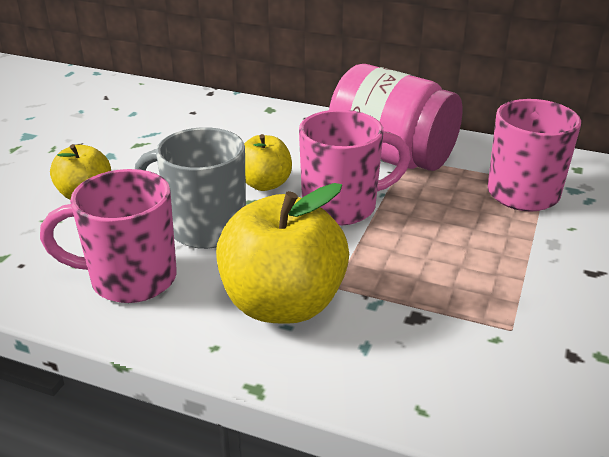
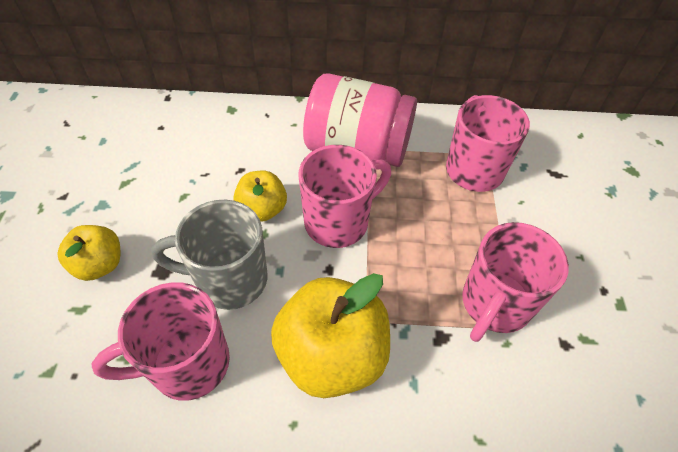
camera: 20 degrees left, 20 degrees up
none -> pink mug [462,222,569,342]

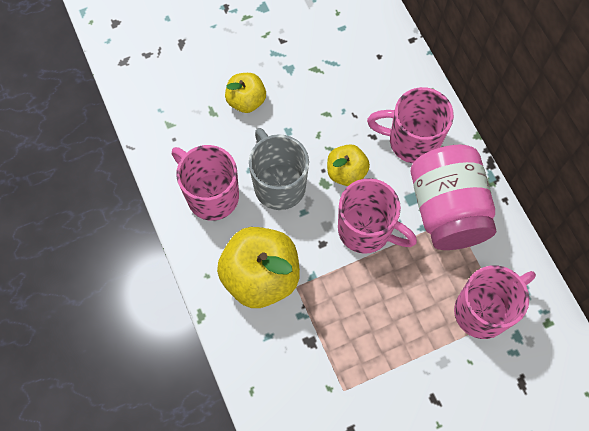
camera: 65 degrees right, 15 degrees up
pink mug [462,222,569,342] -> pink mug moved to [367,87,454,163]

